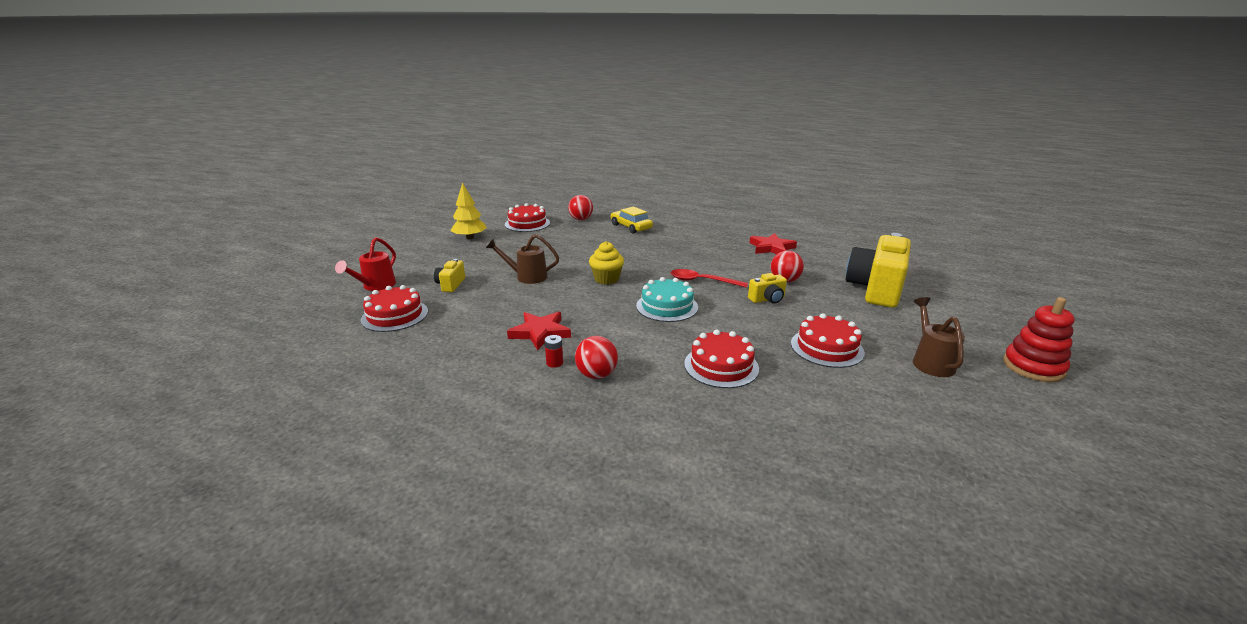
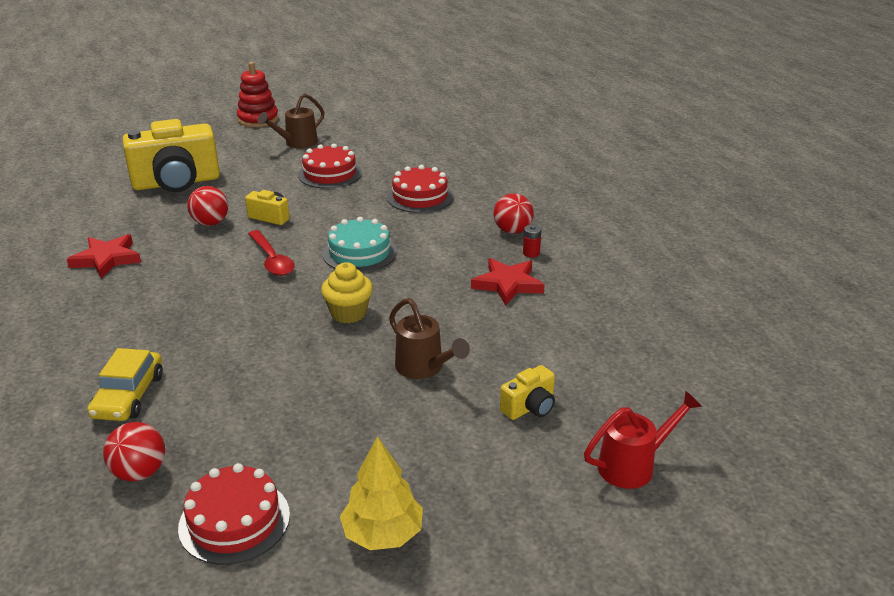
camera: 135 degrees left, 5 degrees up
red cake [361,285,428,332] -> none

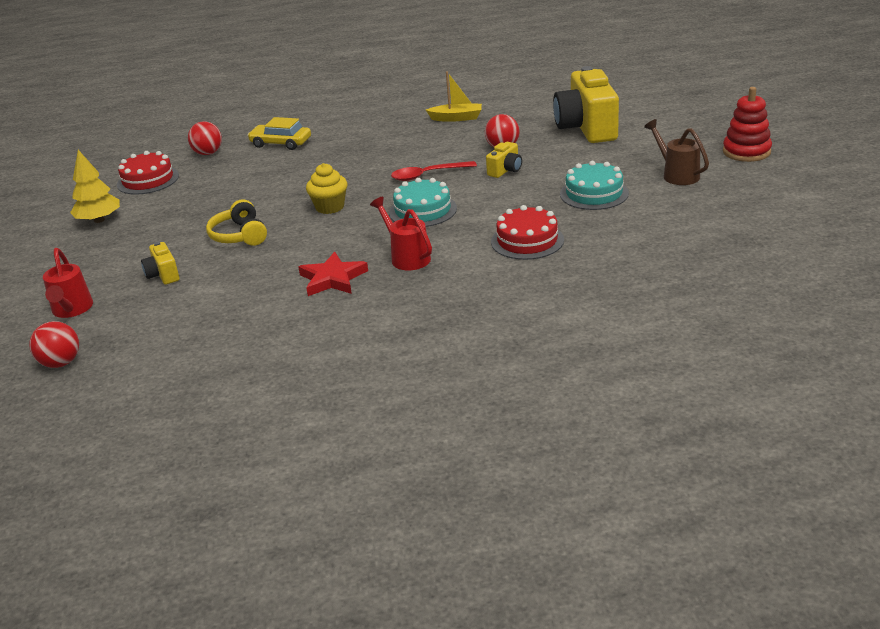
camera: 105 degrees right, 0 degrees up
red star [67,234,141,278] -> yellow boat [426,71,482,122]
red cake [298,144,362,189] -> turquoise cake [560,161,629,210]
brown watering can [389,298,470,379] -> yellow headphones [206,199,267,246]
red ball [493,193,534,234] -> red ball moved to [29,321,79,368]
red battery [523,225,541,258] -> none
none -> red watering can [370,197,432,270]

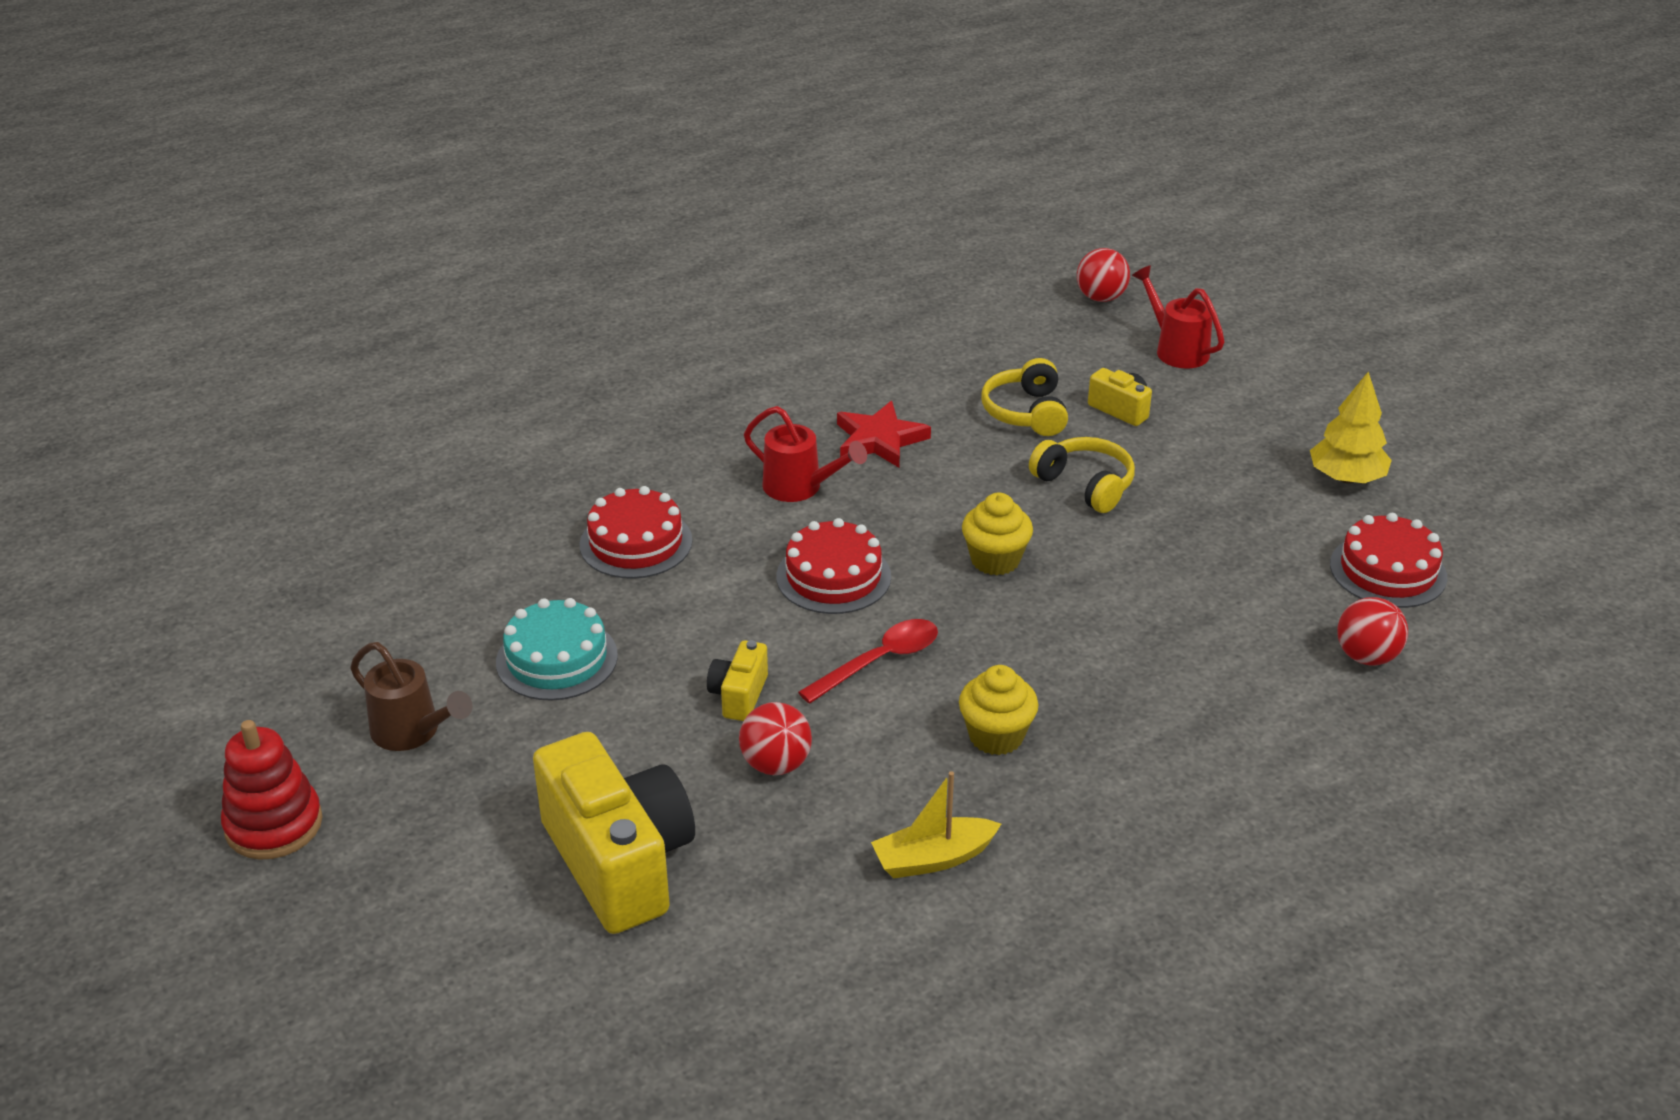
camera: 155 degrees right, 5 degrees up
yellow car [248,117,311,150] -> none
turquoise cake [389,178,457,227] -> red cake [776,518,891,614]
none -> yellow cupcake [959,665,1039,755]
none -> yellow headphones [981,358,1068,436]

